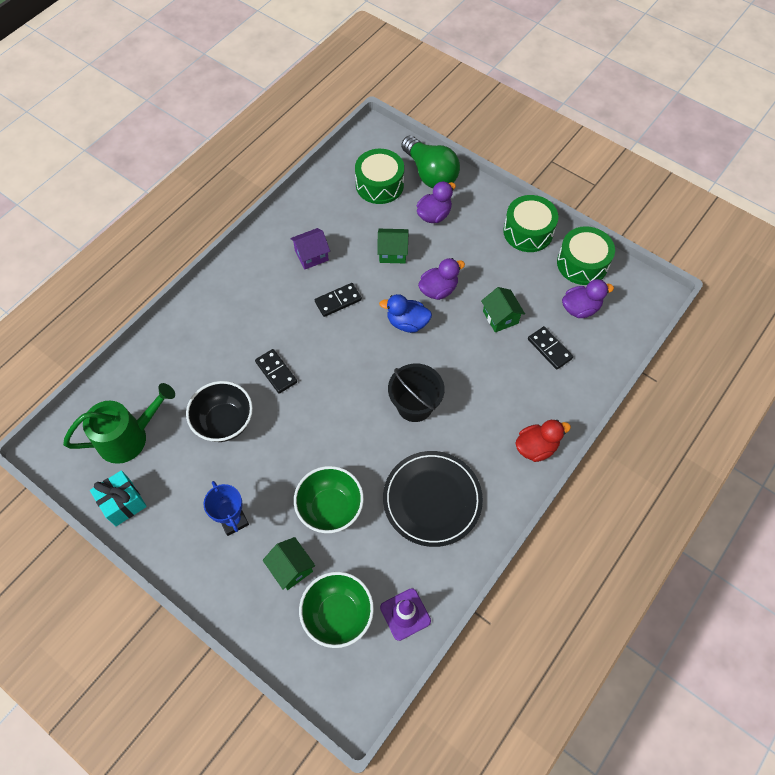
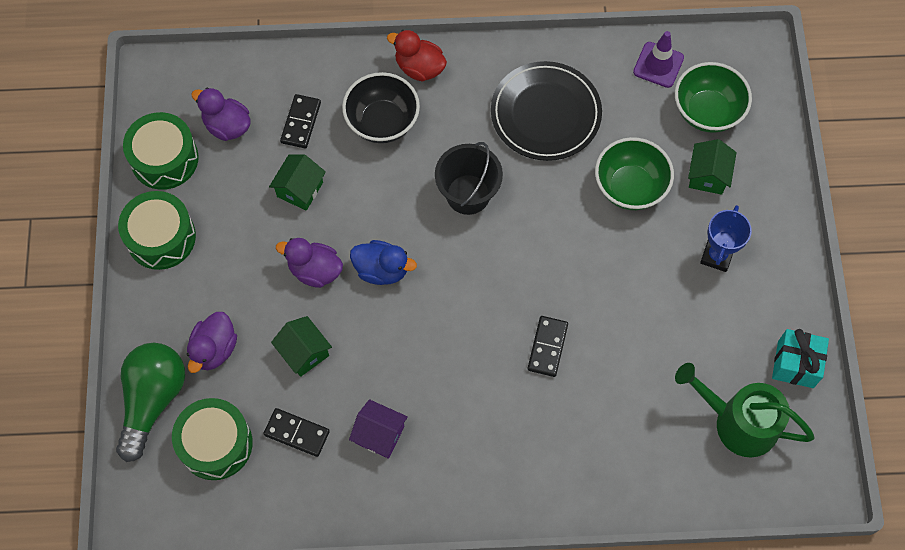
camera: 130 degrees left, 5 degrees up
black bowl [186,381,253,442] -> black bowl moved to [342,72,420,143]
black domino [315,283,362,317] -> black domino moved to [263,408,330,457]
blue duck [379,294,432,333] -> blue duck turned 45 degrees counterclockwise [350,240,417,285]
purple duck [417,181,456,223] -> purple duck turned 75 degrees counterclockwise [187,312,237,373]

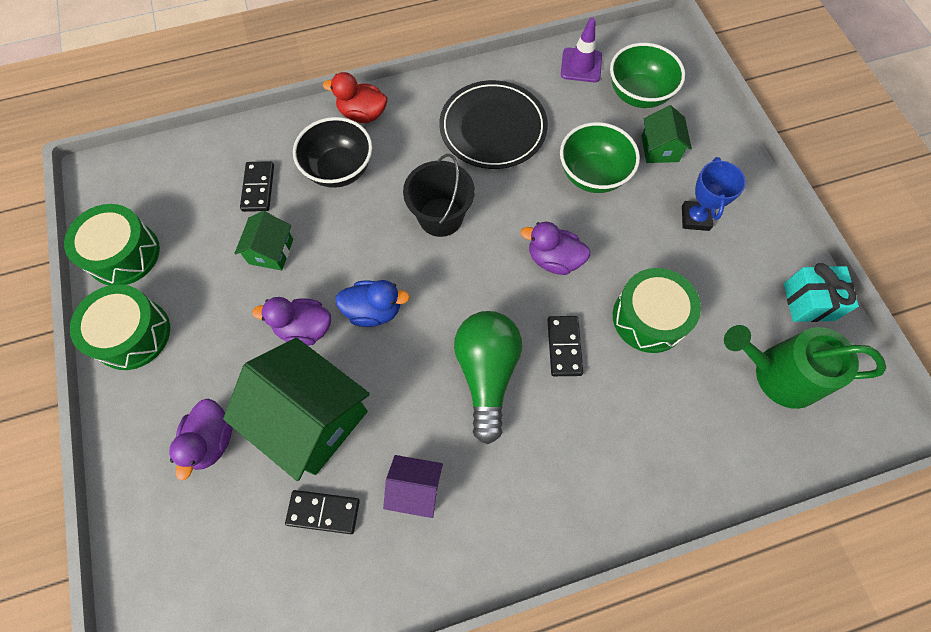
camera: 15 degrees left, 0 degrees up
green light bulb [116,343,185,462] -> green light bulb moved to [454,311,522,444]
green drum [172,398,253,480] -> green drum moved to [613,268,701,353]
purple duck [191,88,250,141] -> purple duck moved to [521,222,591,275]
green house [271,316,332,377] -> green house [223,338,370,481], size x2.00

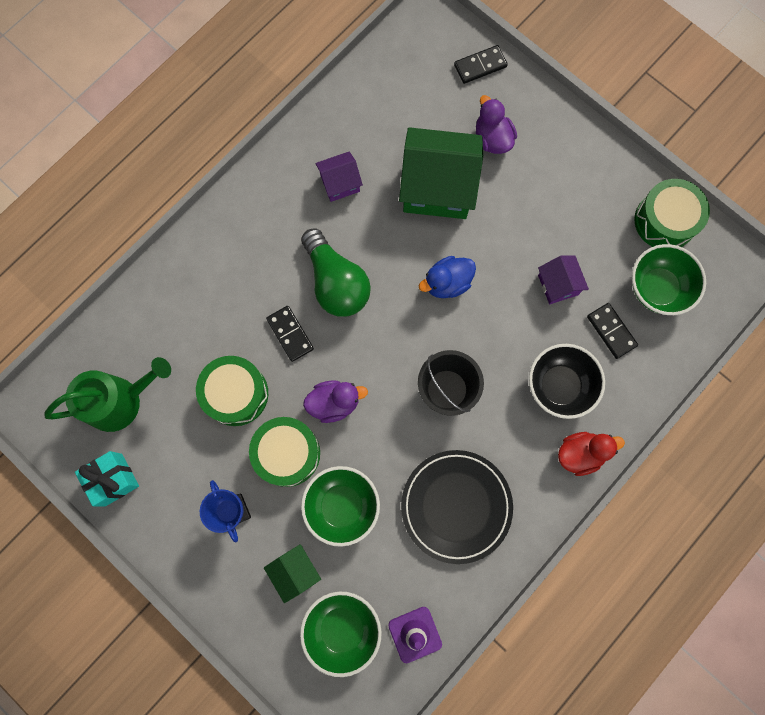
camera: 150 degrees right, 10 degrees up
green drum [70,284,170,370] -> green drum moved to [249,417,320,487]
green house [234,211,293,271] -> purple house [538,256,589,304]
purple duck [252,297,331,346] -> none
black domino [285,490,360,534] -> black domino moved to [454,45,508,84]
none -> green bowl [632,244,706,315]

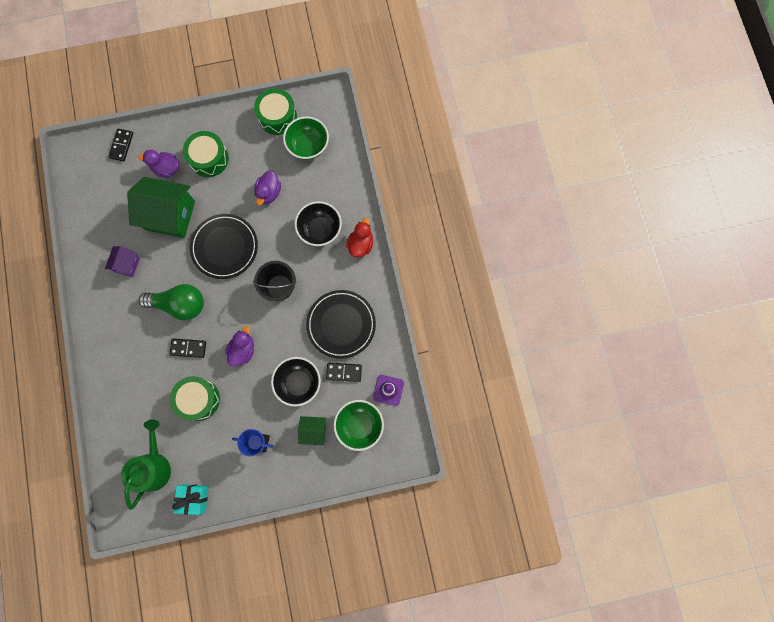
camera: 55 degrees left, 0 degrees up
green drum [249,417,320,487] -> green drum moved to [183,131,229,177]
green bowl [301,466,380,547] -> black bowl [271,357,321,407]
green house [399,127,483,219] -> green house turned 60 degrees clockwise [127,177,195,238]
blue duck [419,256,476,298] -> black plate [190,214,258,279]
purple house [538,256,589,304] -> purple duck [254,170,281,205]
black domino [587,303,638,359] -> black domino moved to [326,363,362,382]

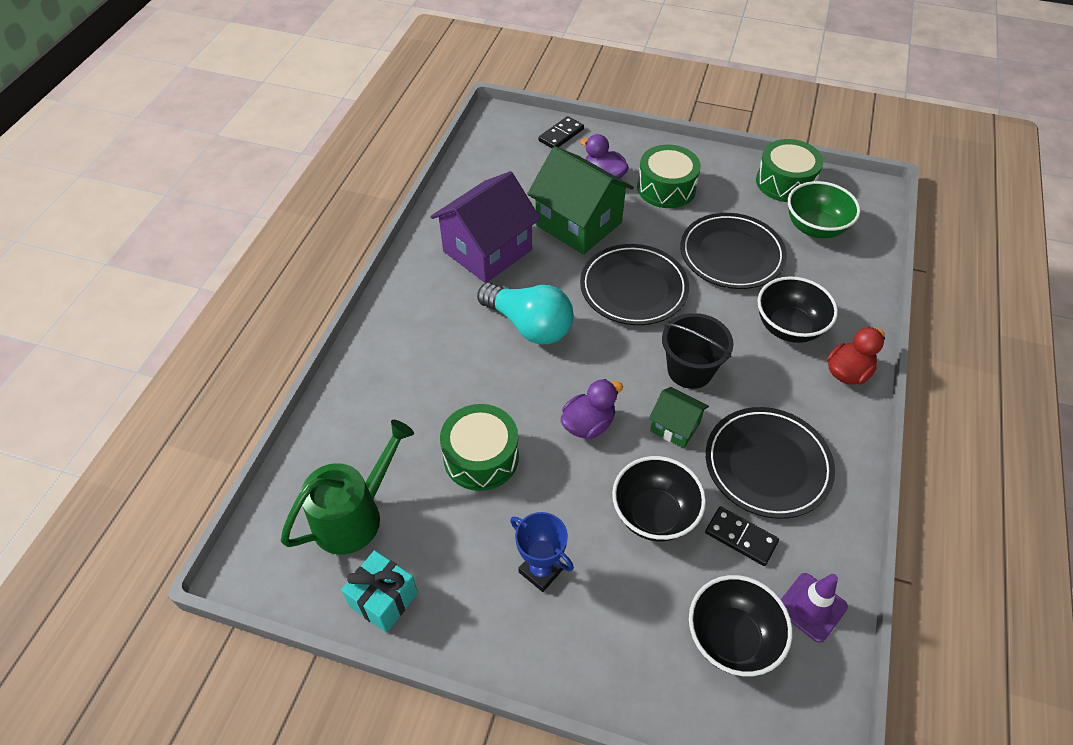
camera: 30 degrees right, 25 degrees down
purple house [105,246,140,277] -> purple house [430,171,541,283], size x2.00
green light bulb [139,284,204,320] -> turquoise light bulb [477,283,574,344]
black domino [170,338,206,358] -> none
purple duck [254,170,281,205] -> black plate [680,213,787,289]
green house [298,416,326,445] -> green house moved to [649,387,709,448]
green bowl [334,400,384,451] -> black bowl [689,575,793,676]

